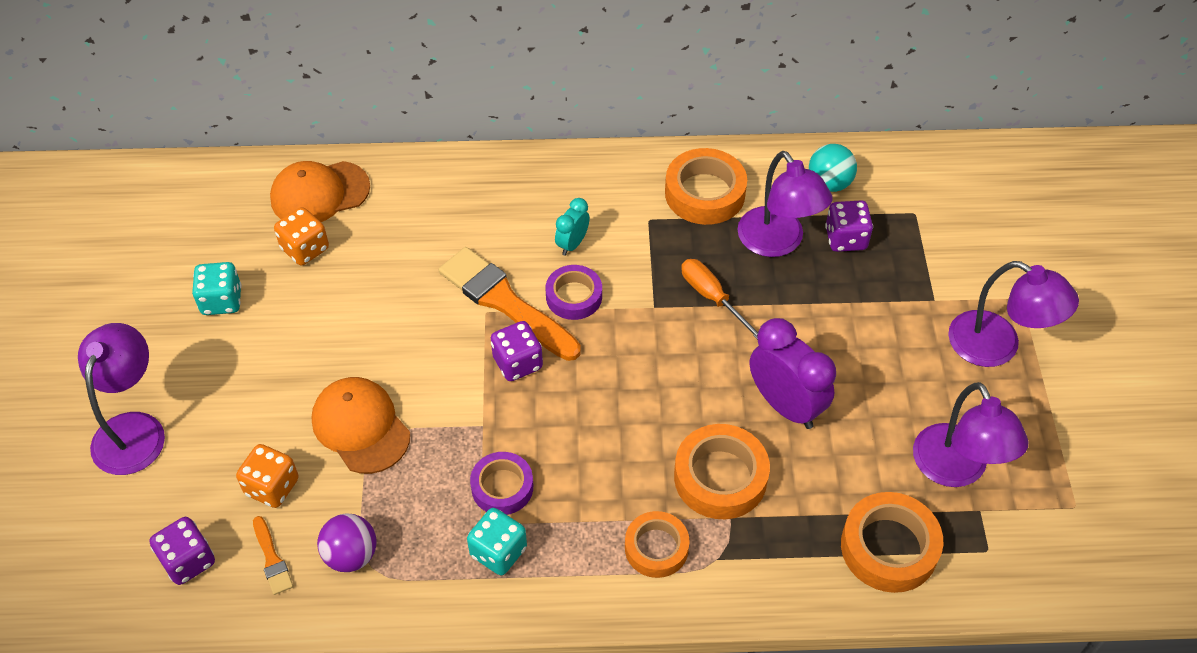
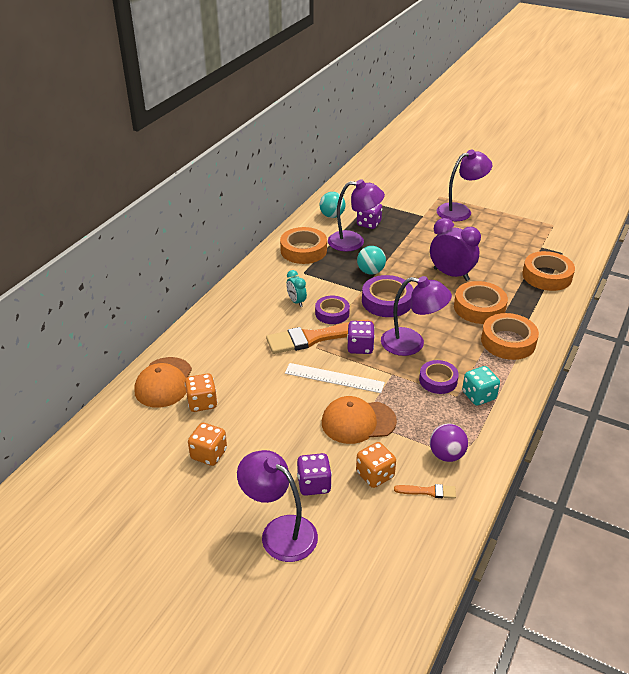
camera: 60 degrees left, 15 degrees down
purple dice [150,517,215,585] -> purple dice moved to [297,453,332,496]
turquoise dice [192,262,242,315] -> orange dice [188,423,227,466]
orange tape [625,511,690,578] -> orange tape [481,313,539,360], size x1.51
orange screwdriver [681,259,759,340] -> turquoise ball [357,246,386,275]
purple clock [749,318,836,429] -> purple clock turned 45 degrees clockwise [430,218,481,281]
purple lamp [913,382,1029,487] -> purple lamp moved to [381,276,452,356]
none -> white ruler [285,363,385,393]
none -> purple tape [362,275,413,317]

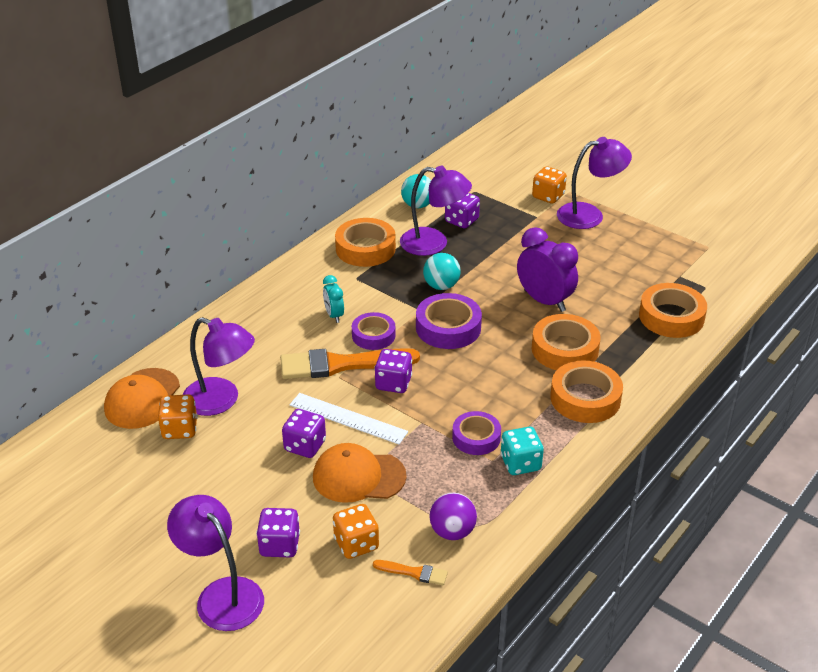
camera: 10 degrees right, 0 degrees up
orange dice [188,423,227,466] -> orange dice moved to [532,166,567,204]
purple lamp [381,276,452,356] -> purple lamp moved to [183,317,255,416]
none -> purple dice [282,409,326,458]

